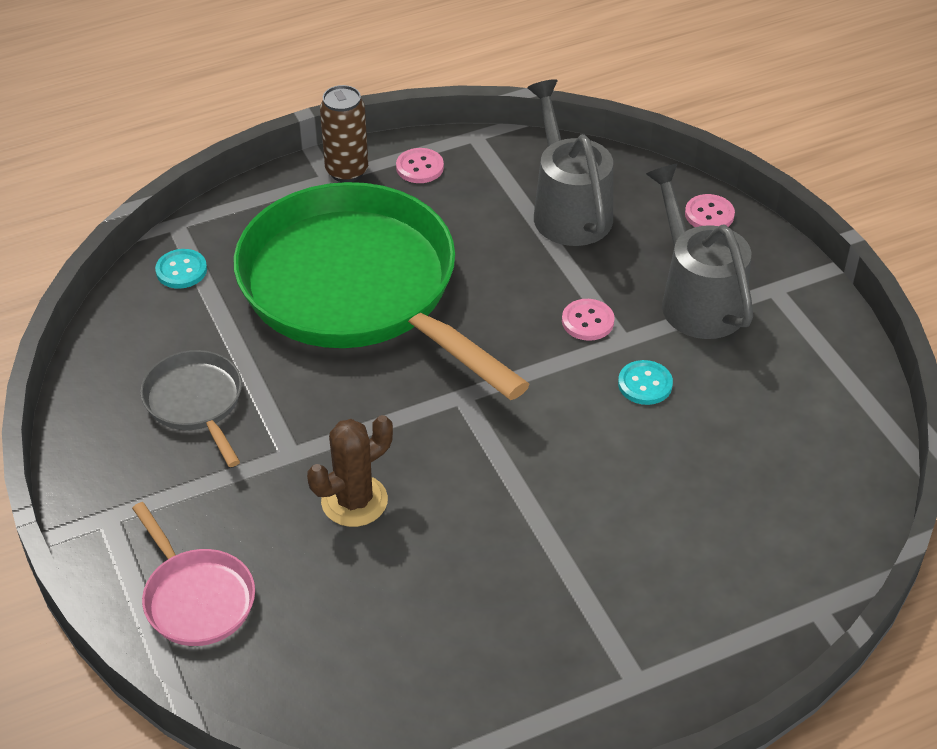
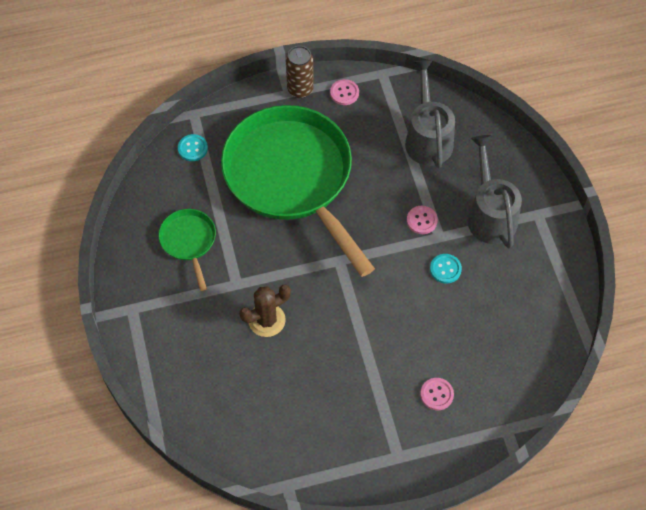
camera: 10 degrees right, 15 degrees up
pink pan [132,502,255,646] -> none
grey pan [141,350,242,467] -> green pan [158,209,216,291]
pink button [685,194,735,227] -> pink button moved to [420,378,454,410]

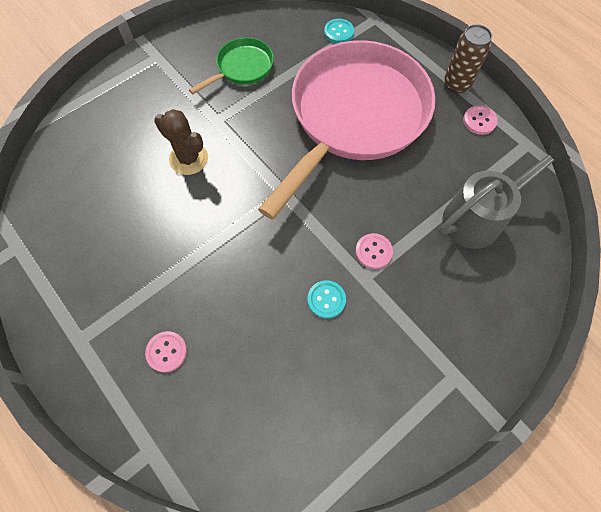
camera: 65 degrees right, 5 degrees up
green pan [221,105,375,277] -> pink pan [258,40,435,220]
grey watering can [468,135,522,248] -> none

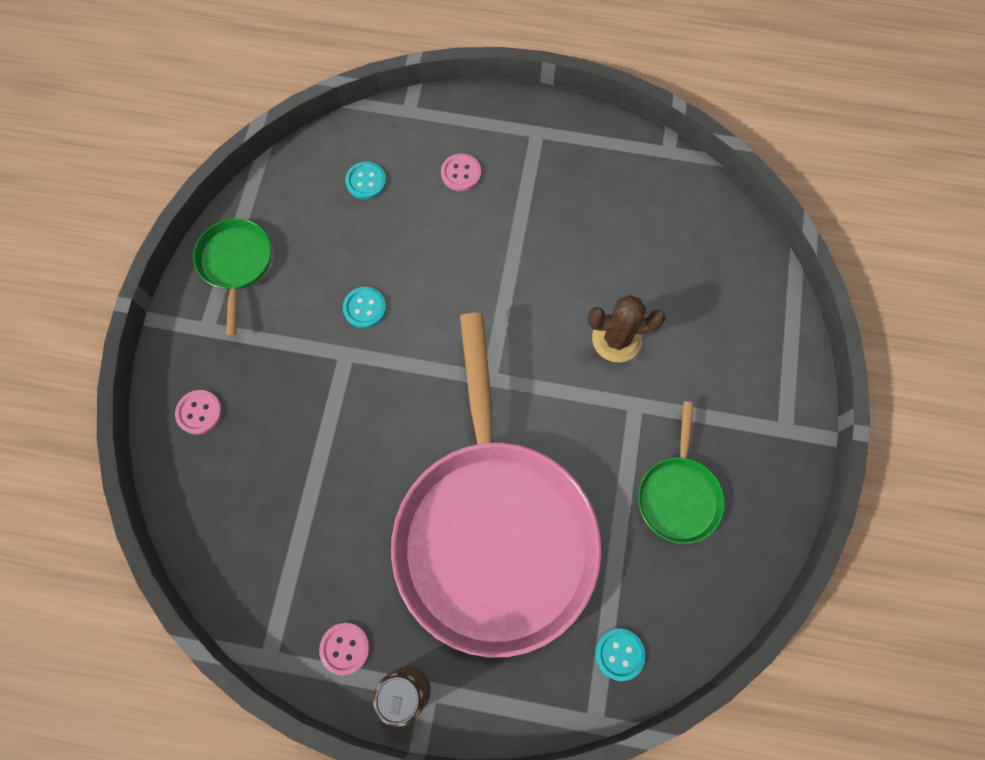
camera: 140 degrees right, 5 degrees up
pink button [355,233,393,269] -> pink button moved to [175,390,222,435]
grey watering can [438,140,570,249] -> none
none -> green pan [193,218,271,337]
none -> turquoise button [345,161,387,200]

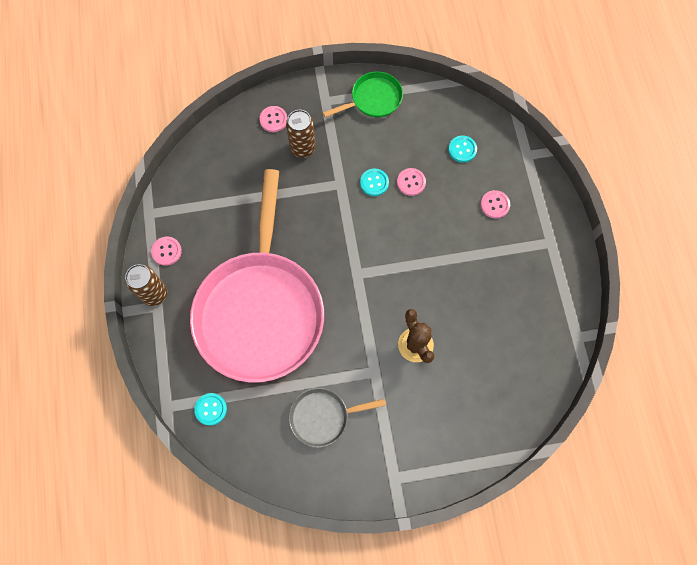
camera: 70 degrees right, 0 degrees up
pink pan [391,313,602,658] -> pink pan turned 60 degrees counterclockwise [190,169,324,383]
green pan [638,402,725,544] -> grey pan [289,388,386,448]
none -> brown can [286,110,316,158]
none -> pink button [397,168,426,196]

